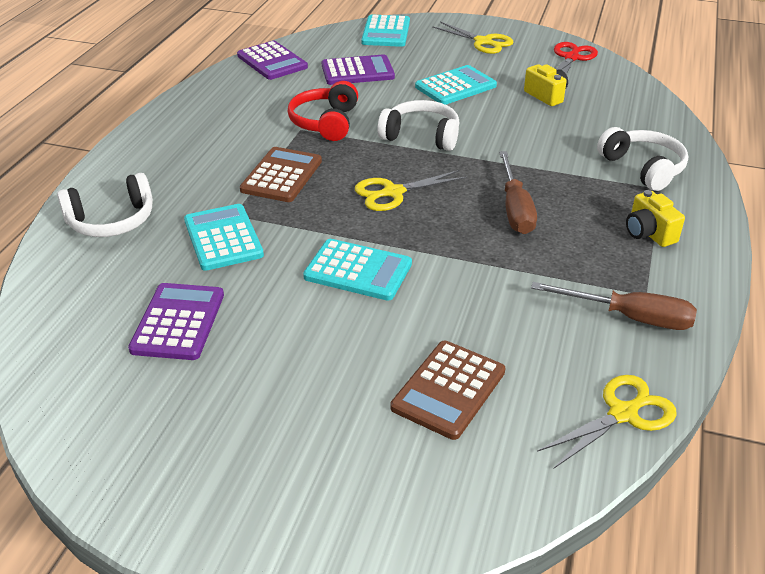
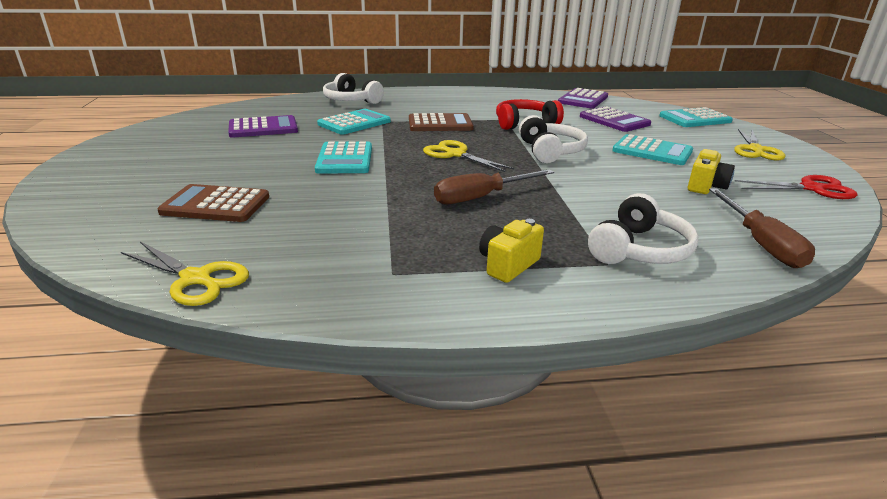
camera: 65 degrees right, 10 degrees down
brown screwdriver [531,282,697,330] -> brown screwdriver moved to [709,188,815,268]

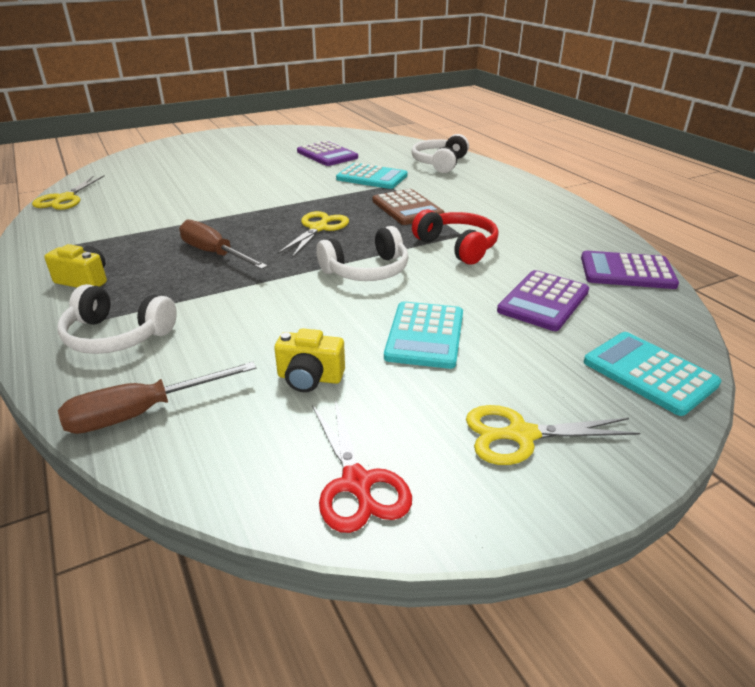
camera: 70 degrees right, 5 degrees up
brown calculator [157,184,269,222] -> none
turquoise calculator [315,141,372,174] -> none

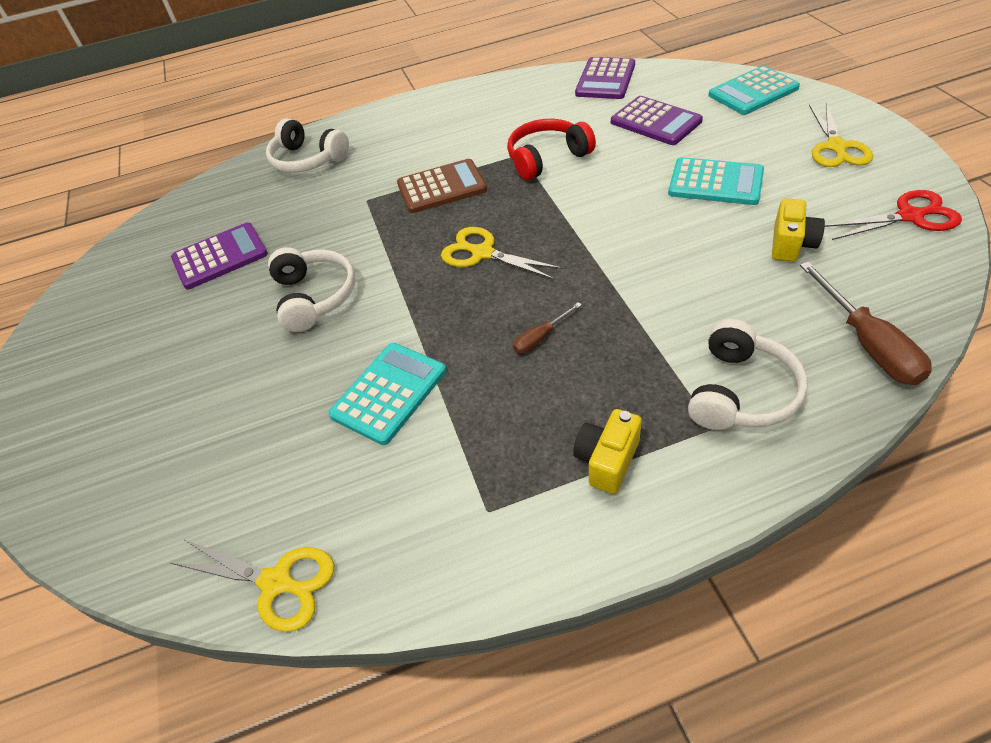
camera: 75 degrees left, 15 degrees up
brown screwdriver [179,219,268,269] -> brown screwdriver [513,302,582,354], size x0.54
white headphones [316,226,408,281] -> white headphones moved to [268,247,356,332]
turquoise calculator [336,163,408,189] -> turquoise calculator moved to [328,343,446,445]

